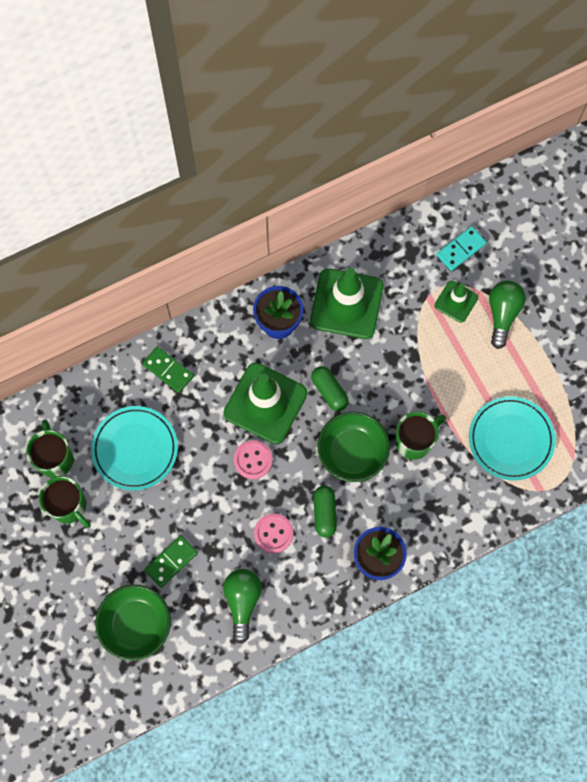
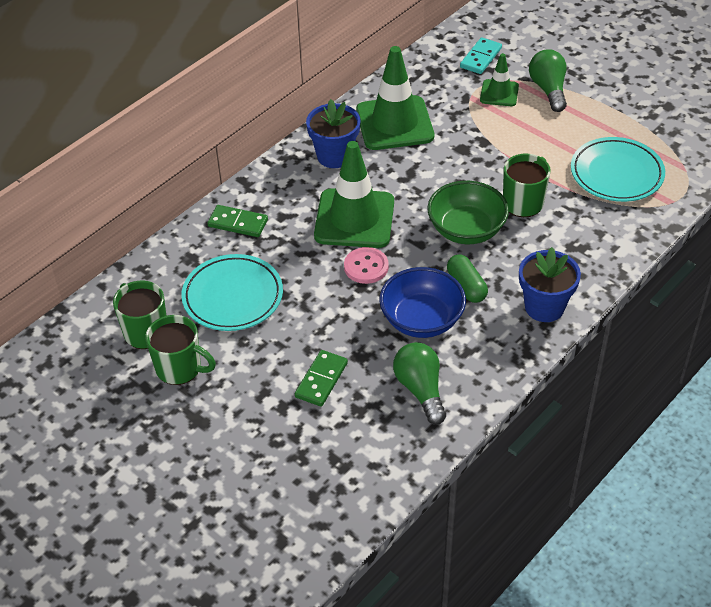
camera: 20 degrees left, 25 degrees down
green bowl [95,584,171,661] -> none
pink button [254,513,293,553] -> blue bowl [379,267,466,338]
green capsule [311,366,349,411] -> none

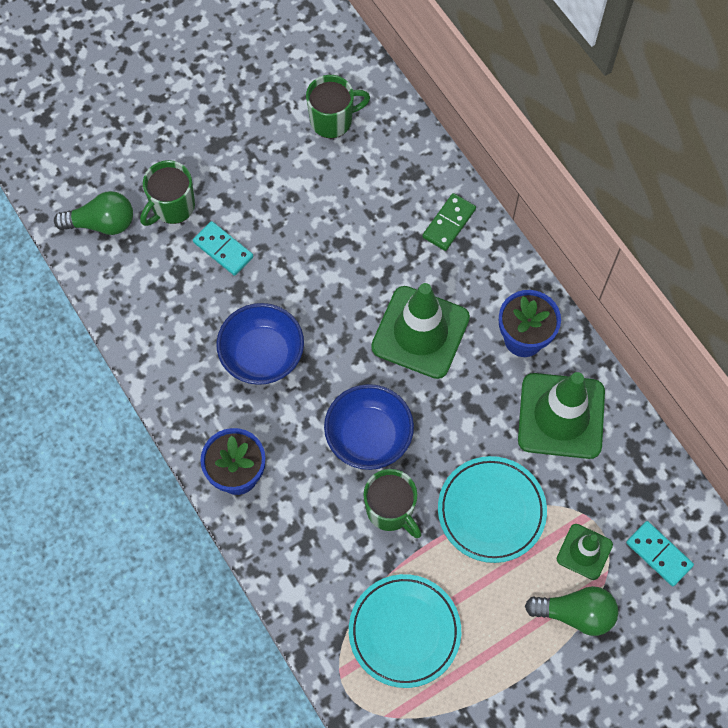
camera: 105 degrees right, 20 degrees up
green mug [145,315,216,385] -> green mug moved to [140,160,195,226]
turquoise plate [181,254,283,331] -> turquoise plate moved to [438,456,547,563]
green domino [295,350,348,407] -> turquoise domino [193,221,254,276]
pink button [344,247,389,284] -> none
green light bulb [393,342,446,425] -> green light bulb moved to [54,191,133,235]
green bowl [427,181,509,244] -> blue bowl [324,384,414,470]
green capsule [447,254,488,303] -> none

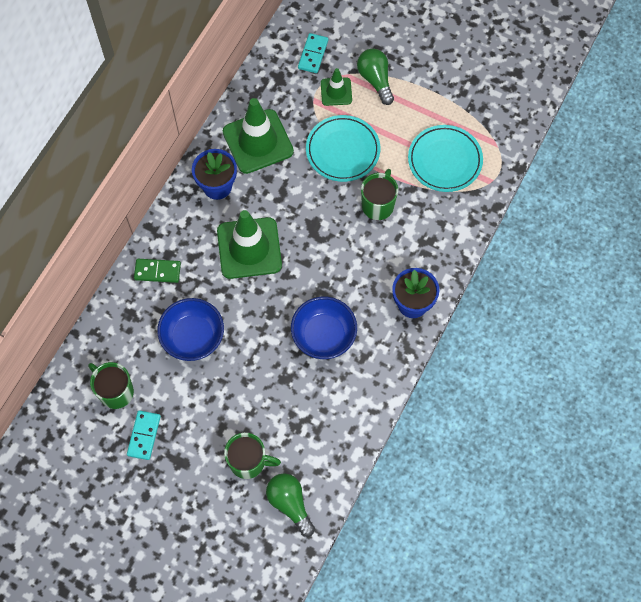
camera: 120 degrees left, 0 degrees up
turquoise domino [193,221,254,276] -> turquoise domino moved to [127,411,161,460]
blue bowl [324,384,414,470] -> blue bowl moved to [157,298,224,361]

